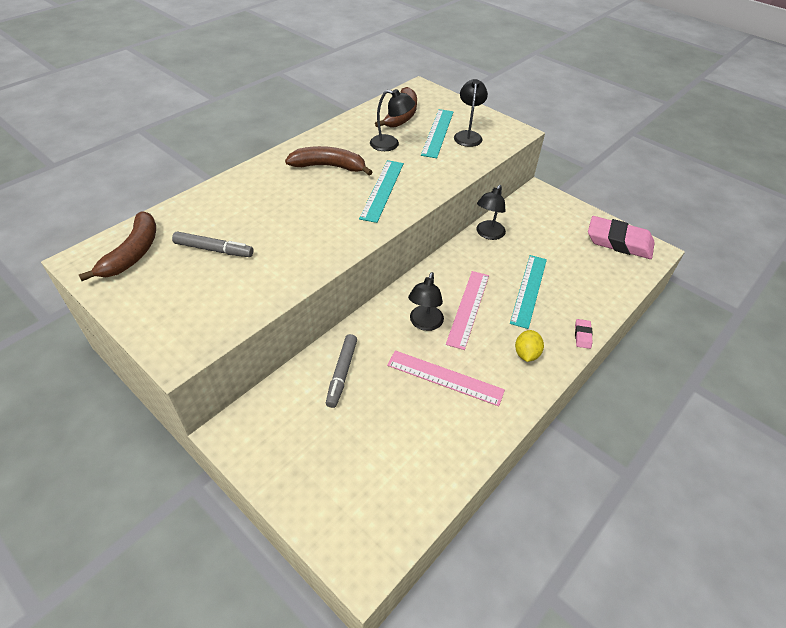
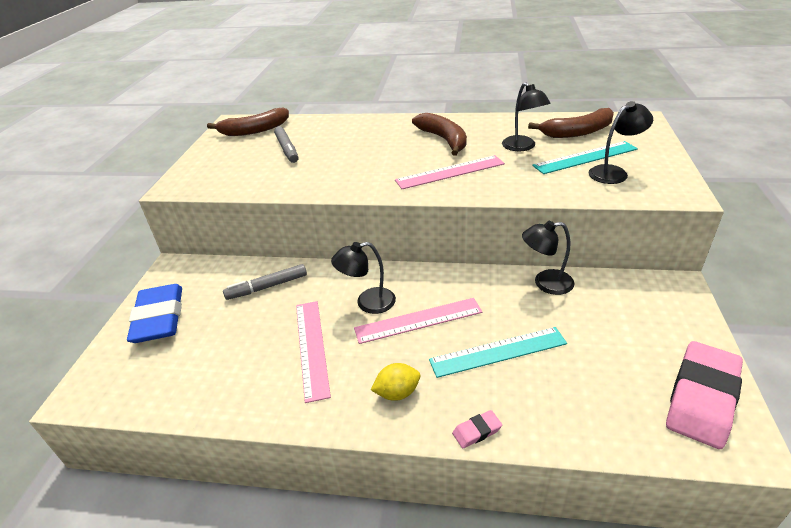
camera: 60 degrees right, 10 degrees down
turquoise ruler [359,160,404,223] -> pink ruler [395,155,505,189]
pink eraser [588,216,655,259] -> pink eraser turned 45 degrees clockwise [666,341,743,449]
none -> blue eraser [127,284,182,343]

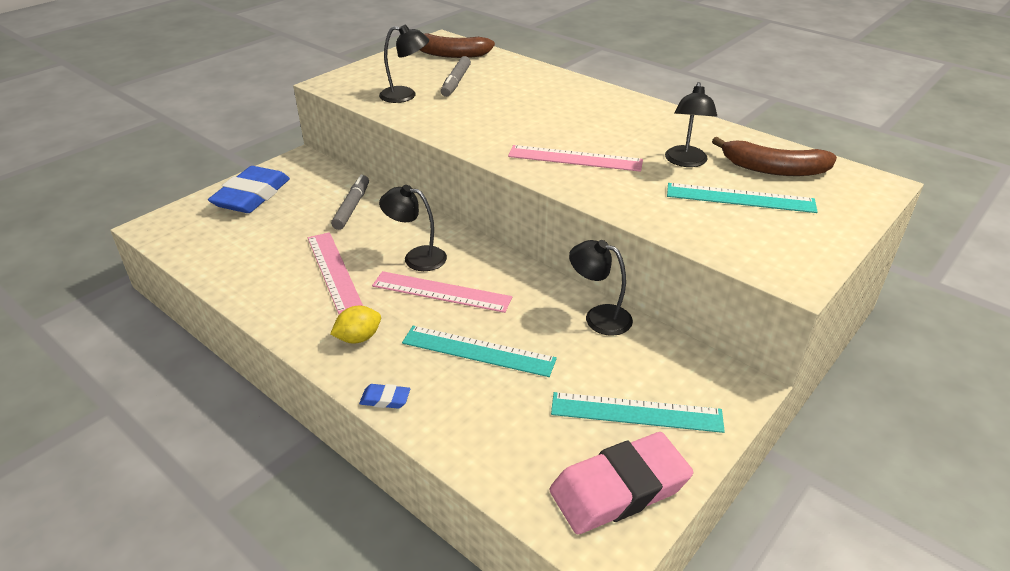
camera: 30 degrees right, 0 degrees up
grey marker [223,264,307,300] -> grey marker turned 90 degrees clockwise [331,174,369,230]
pink ruler [296,301,331,403] -> pink ruler turned 45 degrees counterclockwise [308,232,363,315]
yellow lemon [371,363,420,401] -> yellow lemon turned 45 degrees counterclockwise [330,306,381,343]
brown banana [412,113,467,156] -> none
pink eraser [452,410,502,448] -> blue eraser [359,384,410,409]
black lamp [588,101,653,184] -> black lamp moved to [379,25,429,103]
none -> turquoise ruler [551,392,725,433]

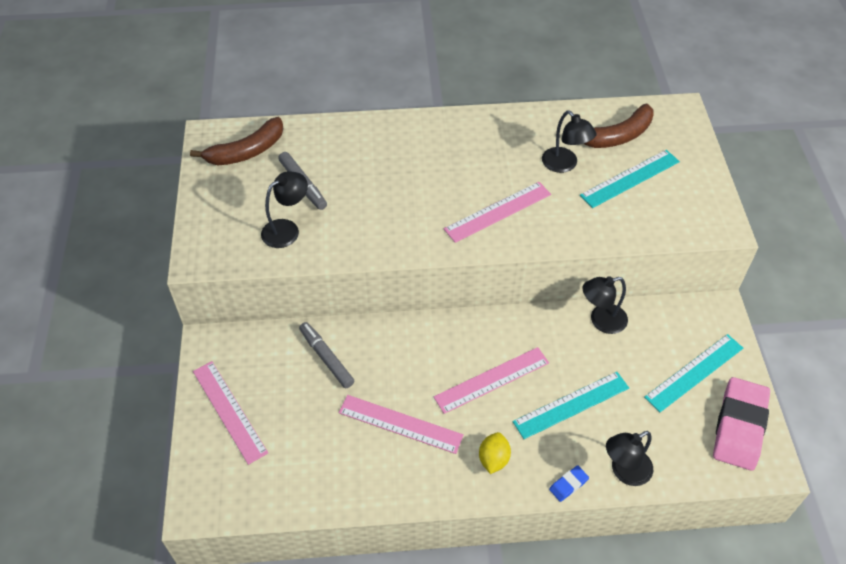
camera: 45 degrees left, 15 degrees up
blue eraser [208,166,290,213] -> pink ruler [193,361,268,465]
black lamp [379,185,447,271] -> black lamp moved to [606,431,653,486]

